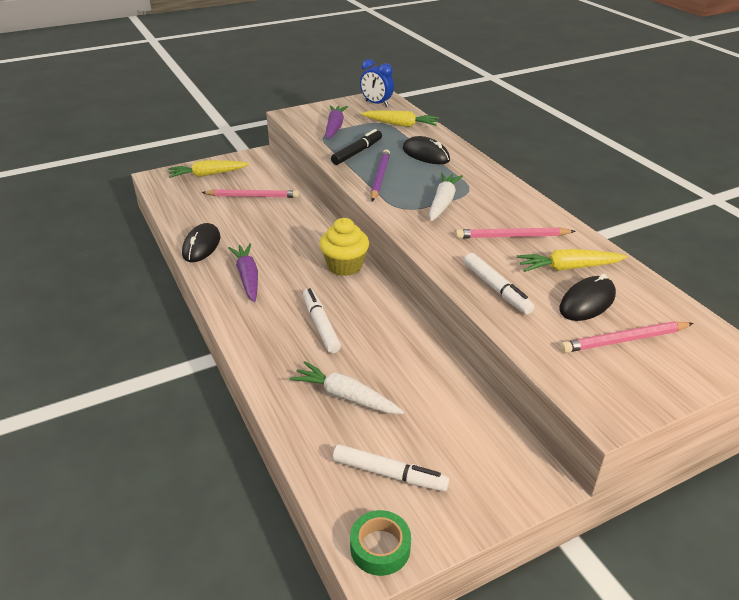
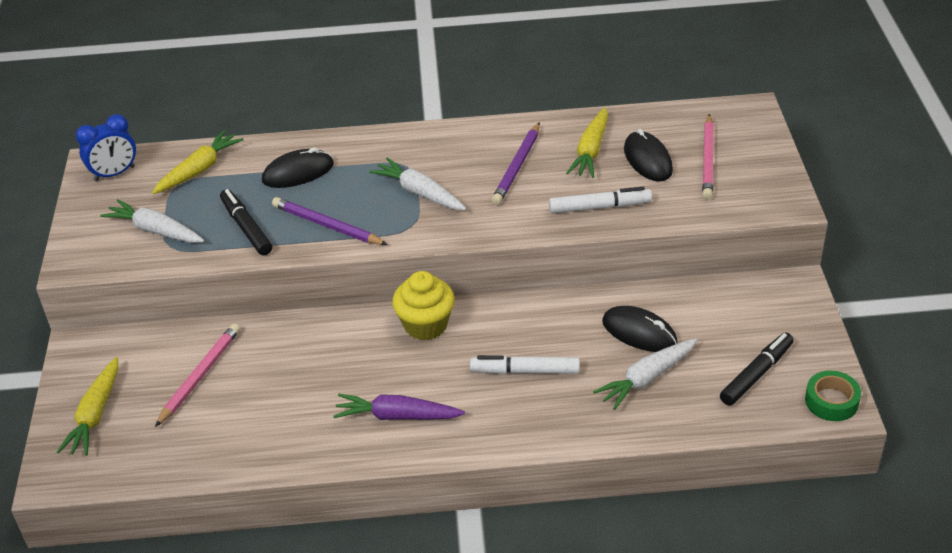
camera: 65 degrees left, 5 degrees up
black mouse [182,223,220,262] -> black mouse moved to [602,306,678,352]
purple carrot [325,105,348,139] -> white carrot [100,199,204,243]
white marker [333,444,449,492] -> black marker [720,333,794,406]
pink pencil [456,227,576,239] -> purple pencil [492,122,540,205]

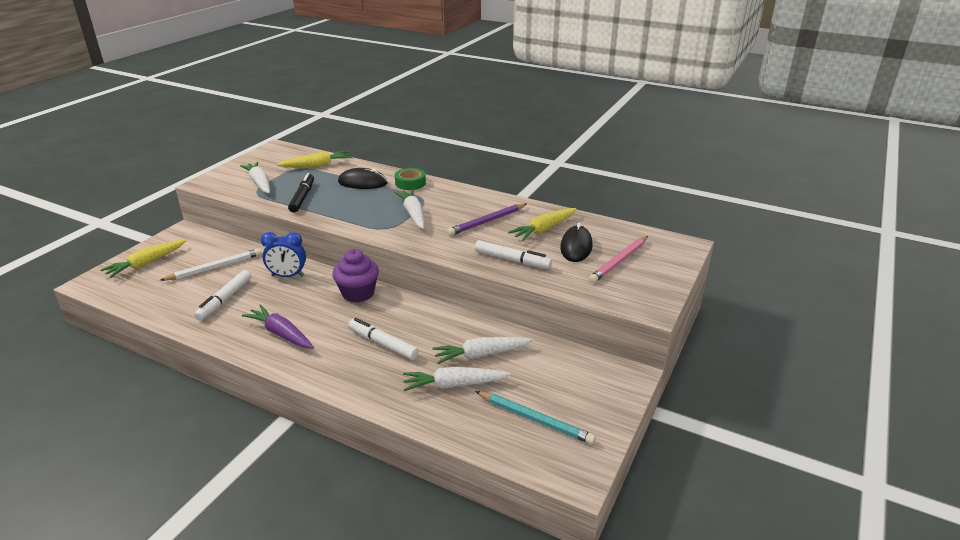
camera: 30 degrees right, 10 degrees down
blue clock [76,114,136,181] -> blue clock moved to [261,232,306,277]
pink pencil [155,324,240,427] -> white pencil [159,248,261,281]
purple pencil [272,197,388,245] -> none
yellow cupcake [392,271,455,340] -> purple cupcake [332,249,379,303]
black mouse [602,306,678,352] -> white carrot [433,337,534,364]
black marker [720,333,794,406] -> turquoise pencil [475,391,596,444]
green tape [805,370,861,421] -> green tape moved to [395,168,426,190]
none -> white marker [194,270,251,320]

